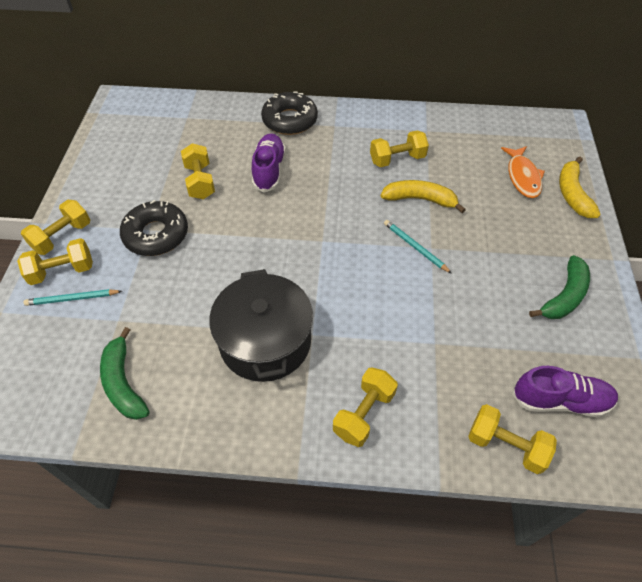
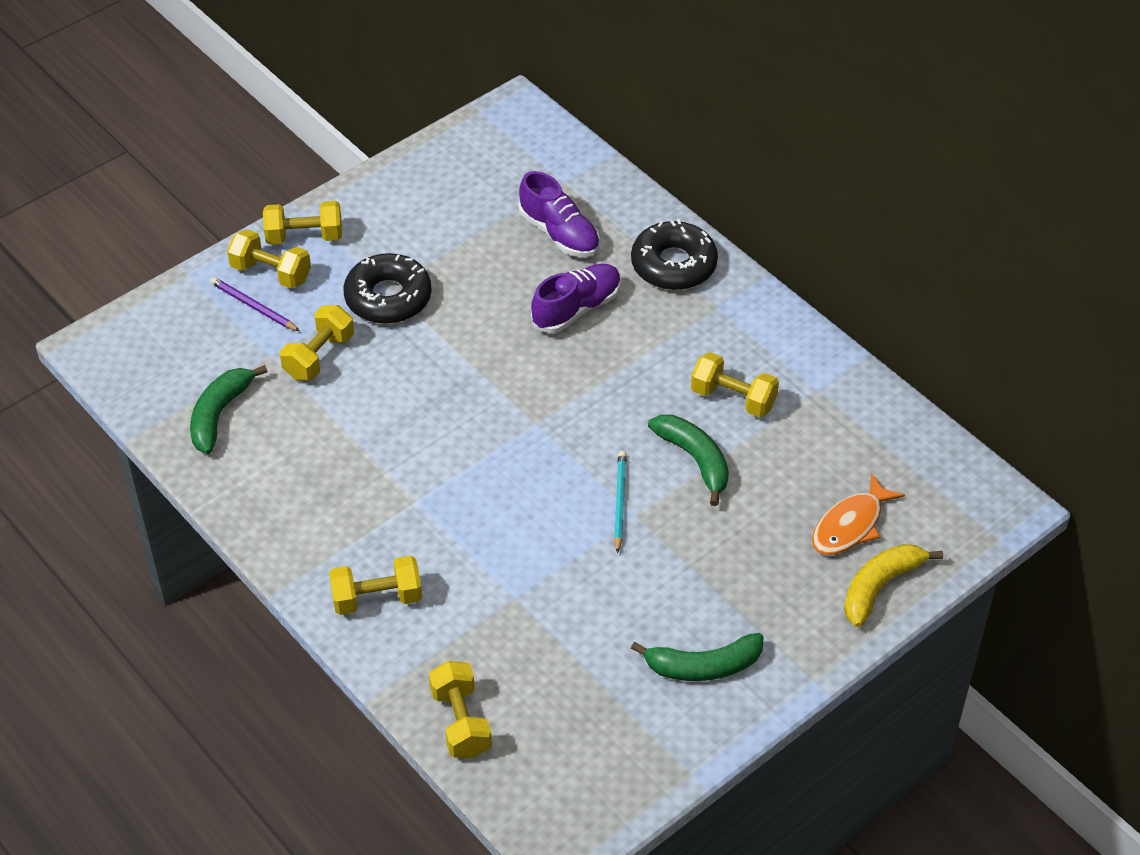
camera: 45 degrees right, 5 degrees down
turquoise pencil [24,289,122,306] -> purple pencil [210,277,300,331]
yellow dumbbell [181,143,215,199] -> yellow dumbbell moved to [280,305,354,381]
black pot [209,269,313,382] -> none
yellow banana [381,180,466,213] -> green banana [648,415,729,506]
purple shoe [512,366,618,417] -> purple shoe moved to [519,171,600,257]

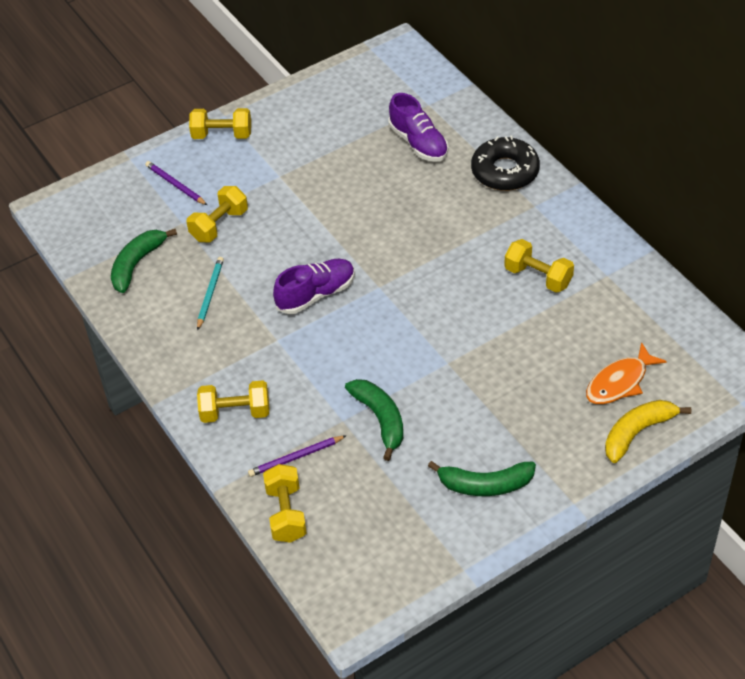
camera: 10 degrees right, 0 degrees up
yellow dumbbell [227,229,311,289] -> none
black donut [343,253,432,324] -> none
purple shoe [531,264,621,333] -> purple shoe moved to [273,259,355,314]
turquoise pencil [614,451,627,554] -> turquoise pencil moved to [197,257,224,331]
green banana [648,415,729,506] -> green banana moved to [345,379,403,461]
none -> purple pencil [248,435,347,477]

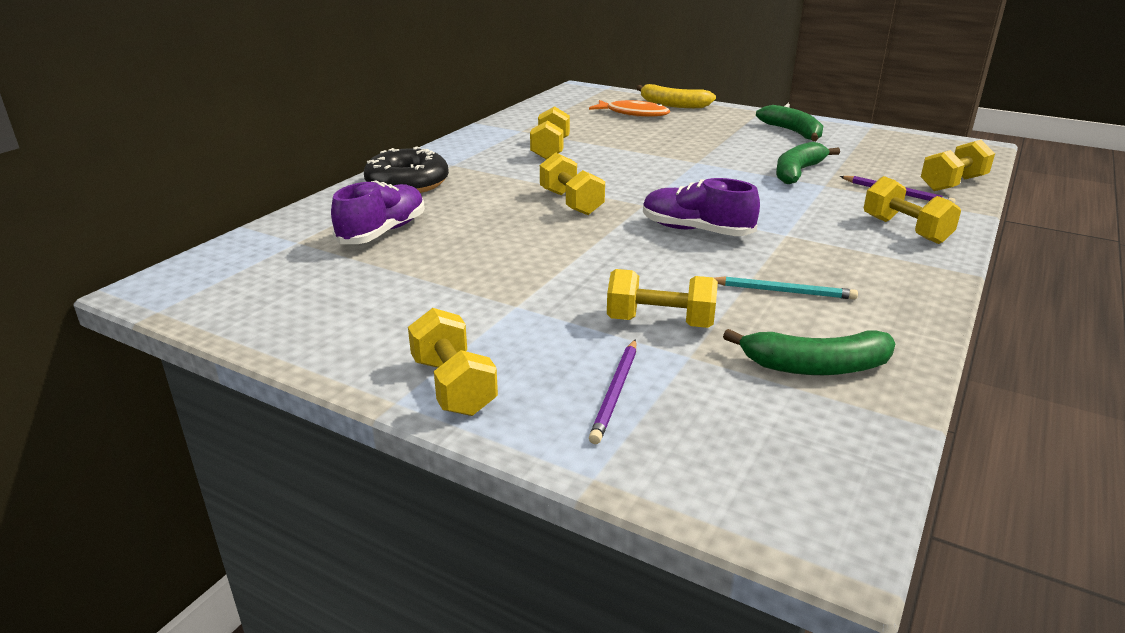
camera: 120 degrees left, 20 degrees down
turquoise pencil [197,257,224,331] -> turquoise pencil turned 150 degrees counterclockwise [714,276,858,300]
none -> yellow dumbbell [540,153,605,215]

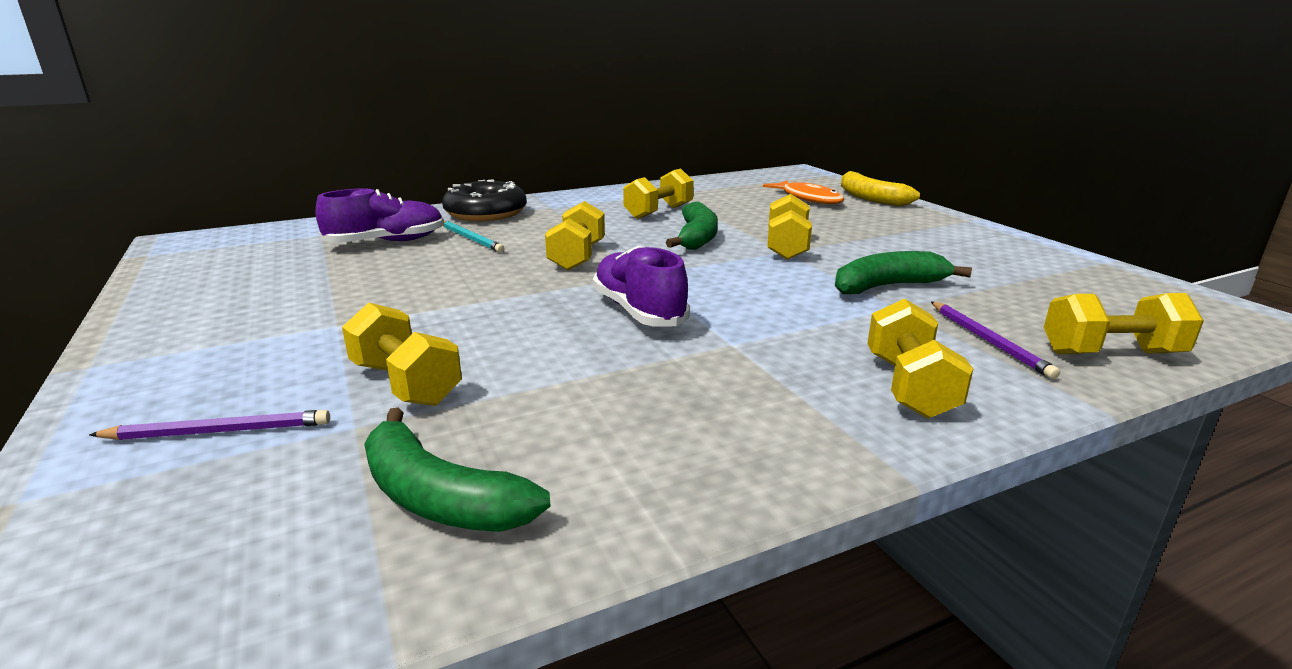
camera: 35 degrees right, 5 degrees down
yellow dumbbell [408,308,498,416] -> yellow dumbbell moved to [767,194,812,260]
purple pencil [589,339,636,444] -> purple pencil turned 150 degrees counterclockwise [89,410,330,440]
turquoise pencil [714,276,858,300] -> turquoise pencil moved to [443,221,504,253]
green banana [756,105,823,141] -> green banana moved to [666,201,718,250]

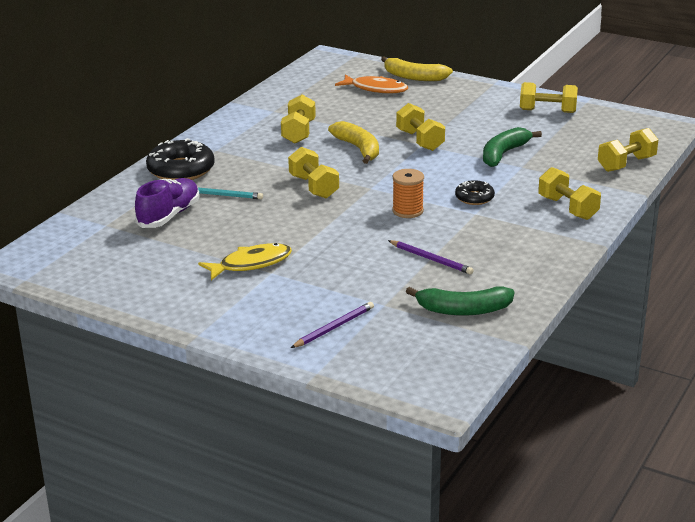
camera: 35 degrees left, 5 degrees up
yellow dumbbell [342,302,462,406] -> yellow dumbbell moved to [520,82,578,113]
purple shoe [593,246,690,326] -> orange spool [392,169,424,218]
green banana [666,201,718,250] -> yellow banana [328,121,379,164]
purple pencil [931,301,1060,379] -> purple pencil moved to [388,240,474,274]
none -> yellow fish [198,243,292,280]
none -> black donut [455,180,495,205]

